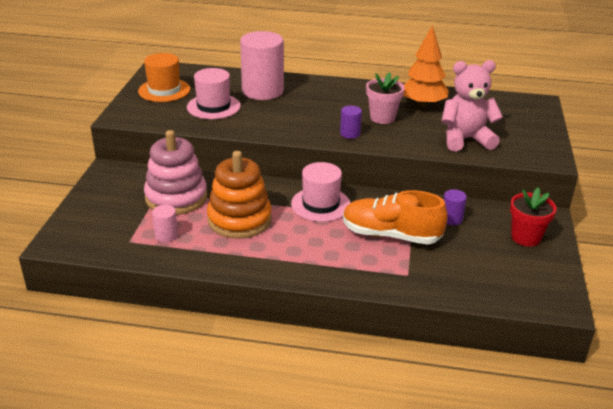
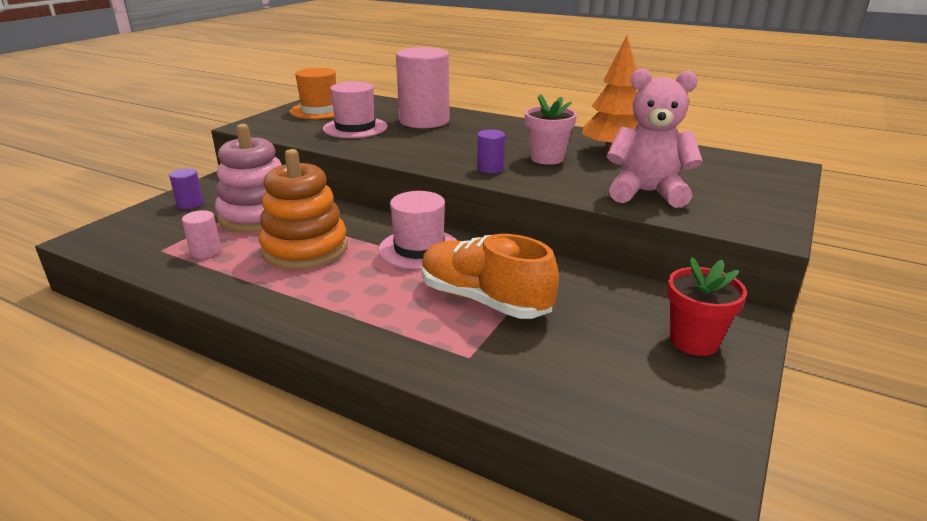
camera: 20 degrees right, 5 degrees down
purple cylinder [443,189,467,225] -> purple cylinder moved to [169,168,204,209]

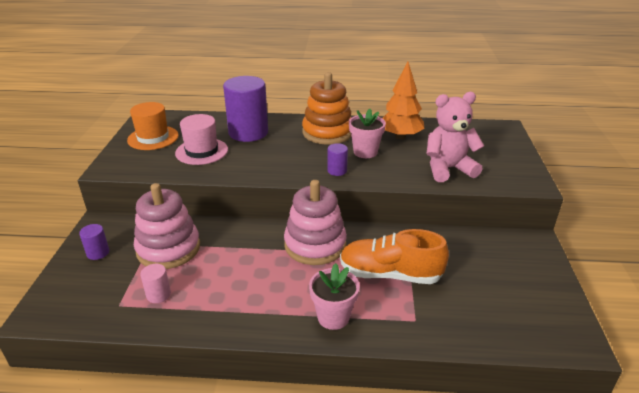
camera: 25 degrees left, 5 degrees up
orange stacking toy [259,149,348,270] -> orange stacking toy moved to [302,72,351,145]
pink hat [379,191,457,269] -> pink stacking toy [284,180,347,265]
pink cylinder [396,47,450,128] -> purple cylinder [223,76,268,142]
red flower pot [667,257,747,356] -> none
none -> pink flower pot [309,263,360,330]

